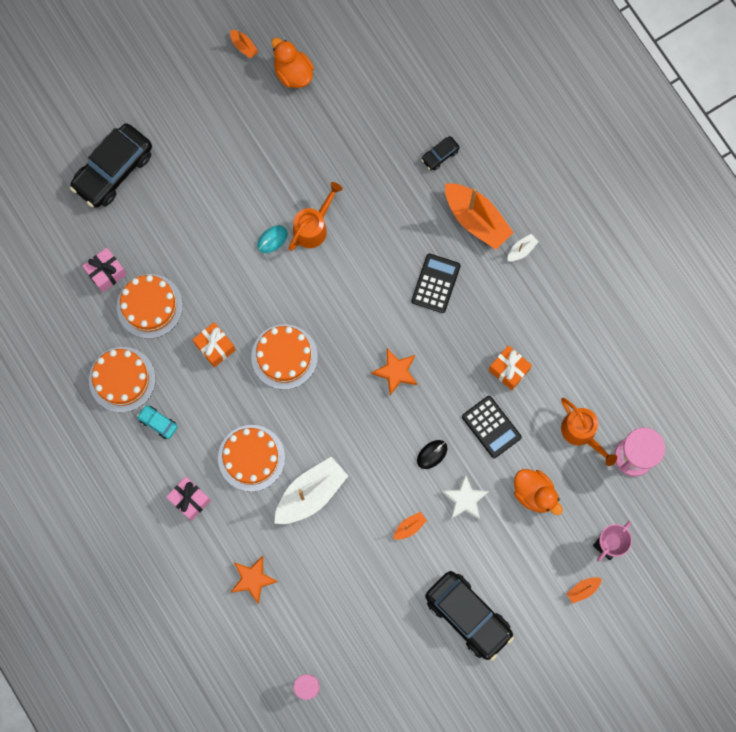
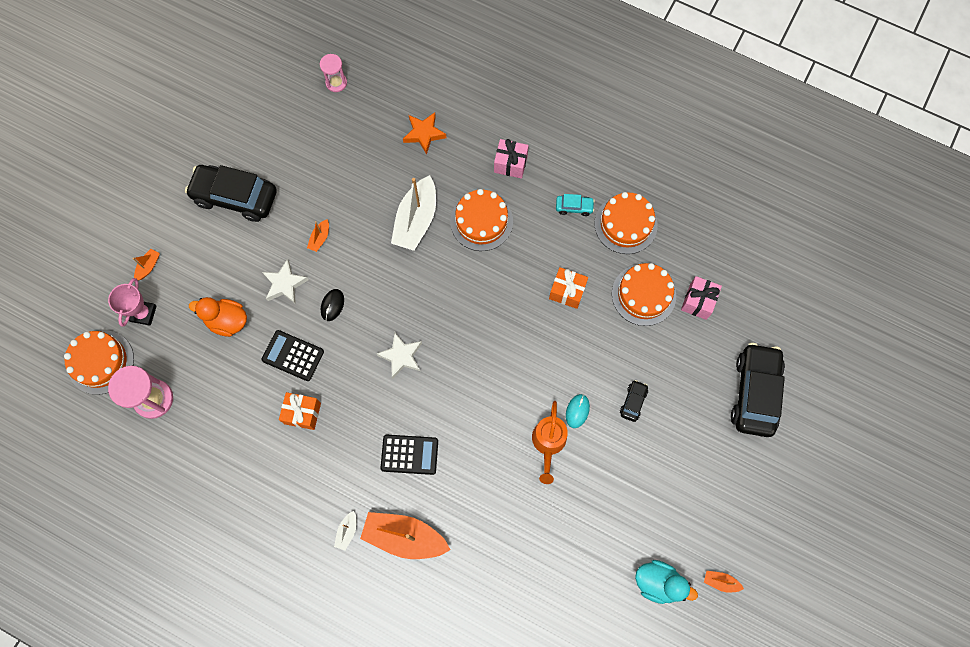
camera: 150 degrees right, 5 degrees down
orange cake [251,324,318,390] -> orange cake moved to [64,330,134,395]
orange duck [271,38,314,88] -> turquoise duck [635,560,698,604]
orange star [371,349,417,395] -> white star [376,333,422,379]
black calculator [411,253,461,313] -> black calculator turned 75 degrees counterclockwise [381,435,438,475]
black car [421,136,460,171] -> black car moved to [620,380,648,422]
orange watering can [561,398,617,466] -> none

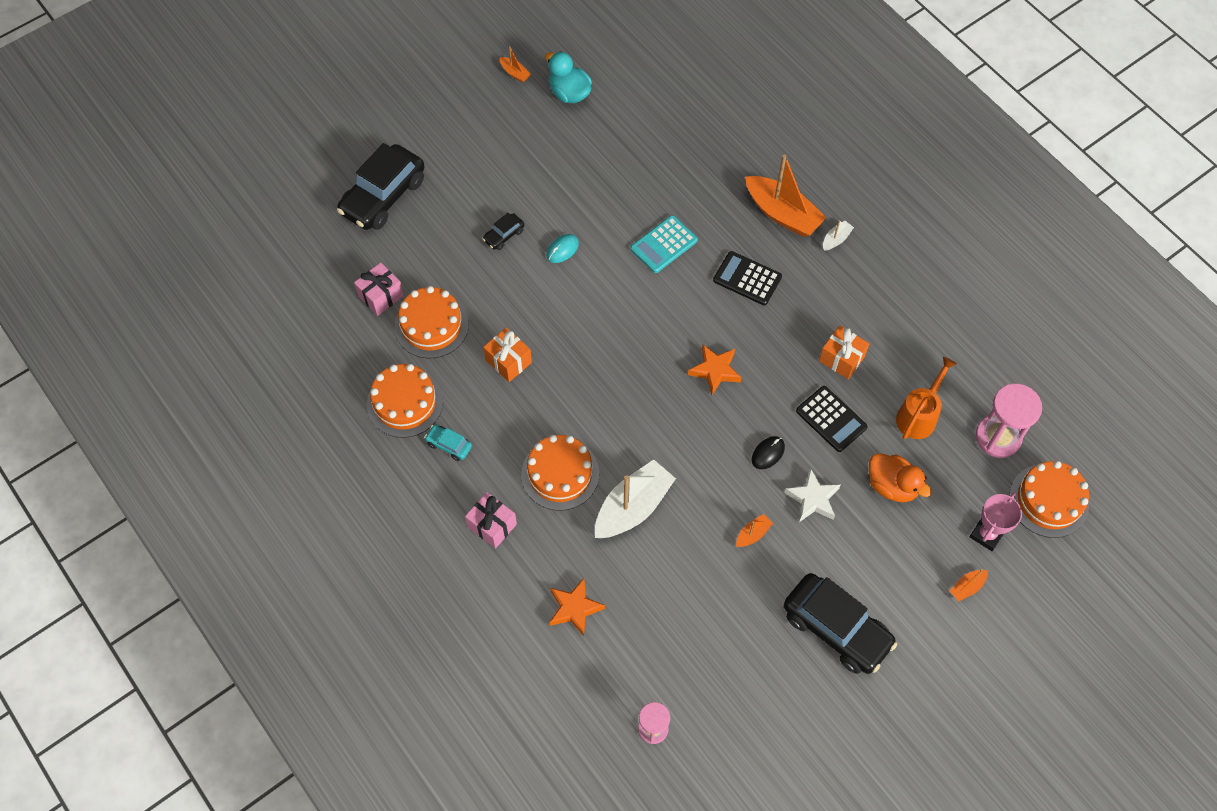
camera: 155 degrees left, 10 degrees down
white star [376,333,422,379] -> orange star [688,345,742,395]
orange watering can [532,401,568,484] -> orange watering can moved to [896,357,957,439]
none -> turquoise calculator [631,215,698,273]

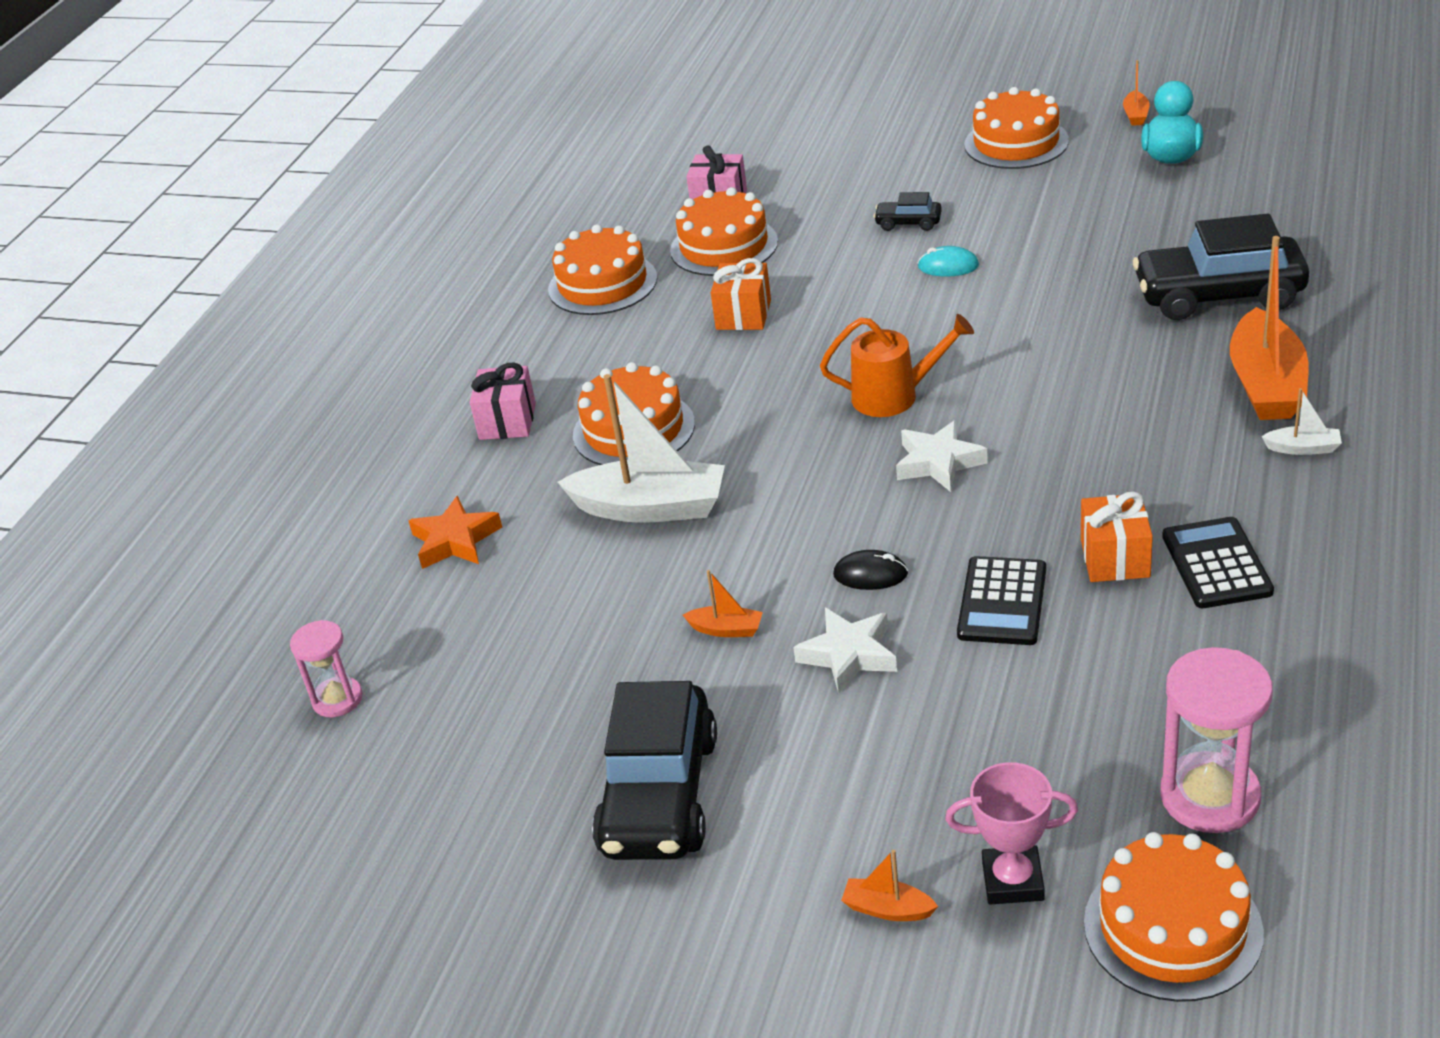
camera: 60 degrees right, 25 degrees down
black car [337,143,425,230] -> black car moved to [1133,214,1309,320]
turquoise car [424,425,472,461] -> none
turquoise calculator [631,215,698,273] -> none
orange star [688,345,742,395] -> white star [896,420,988,492]
black calculator [713,251,782,305] -> black calculator moved to [1162,517,1274,608]
orange duck [869,453,932,502] -> none
orange watering can [896,357,957,439] -> orange watering can moved to [820,314,974,417]
none -> orange cake [964,87,1069,169]

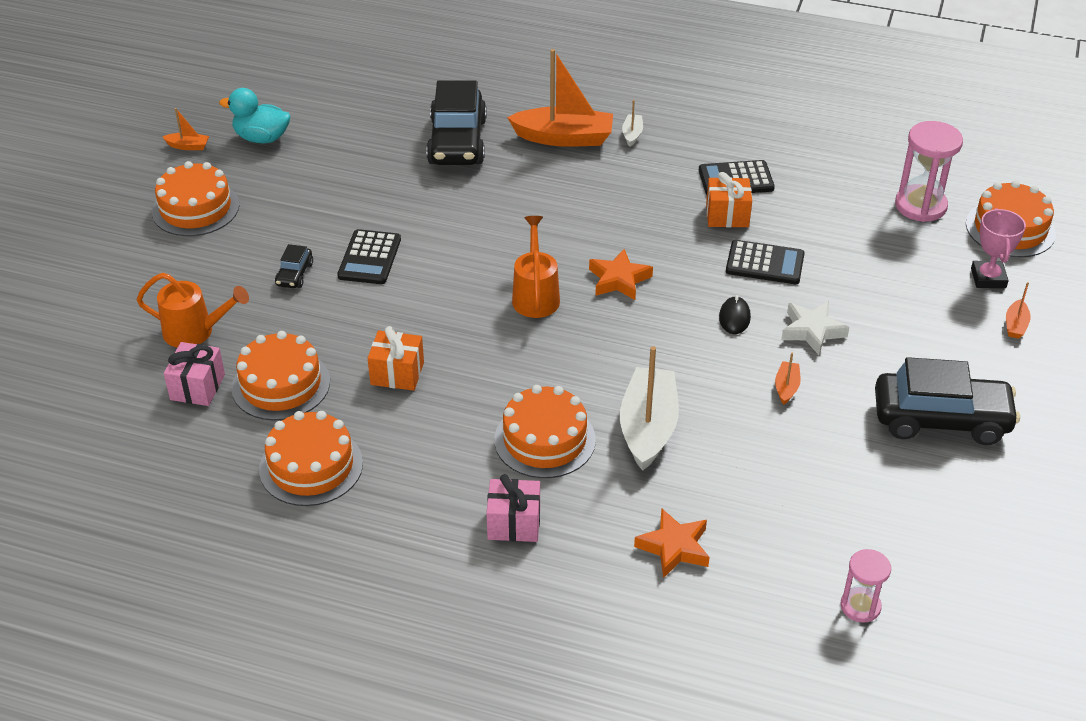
camera: 95 degrees left, 5 degrees up
white star [896,420,988,492] -> orange star [589,249,653,300]
turquoise mouse [918,246,979,277] -> black calculator [337,229,401,284]
none -> orange watering can [136,273,249,348]

